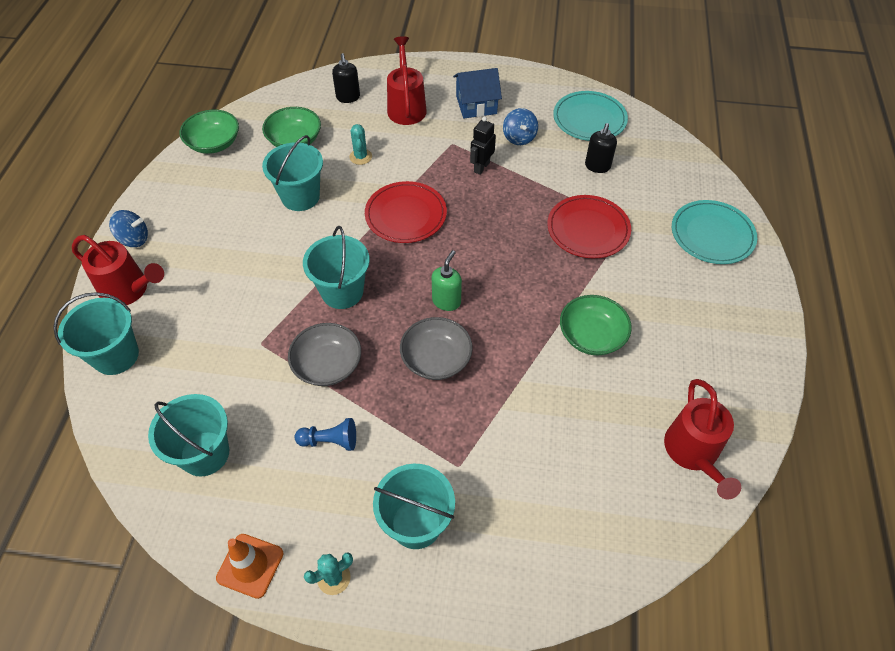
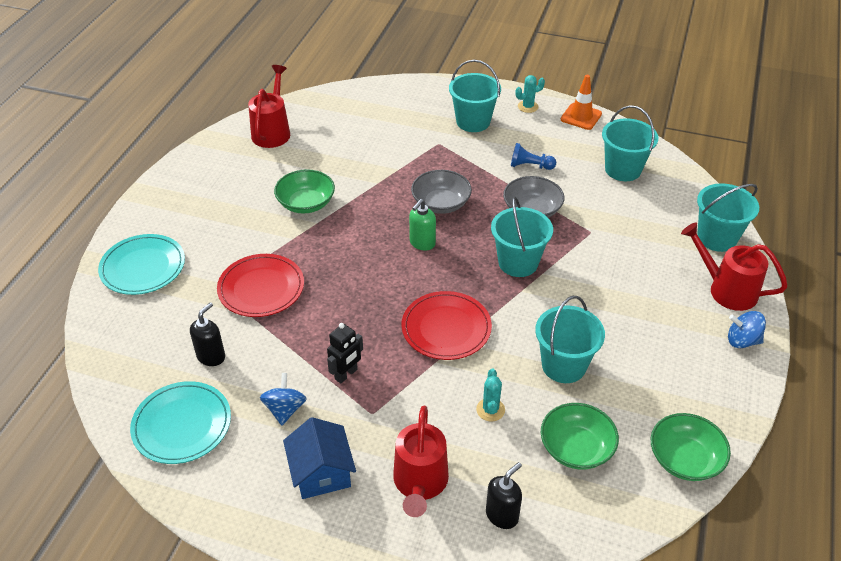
camera: 170 degrees left, 10 degrees down
black soap dispenser [332,53,360,103] -> black soap dispenser turned 45 degrees clockwise [486,462,522,529]
blue house [453,68,502,118] -> blue house turned 75 degrees clockwise [283,417,356,499]

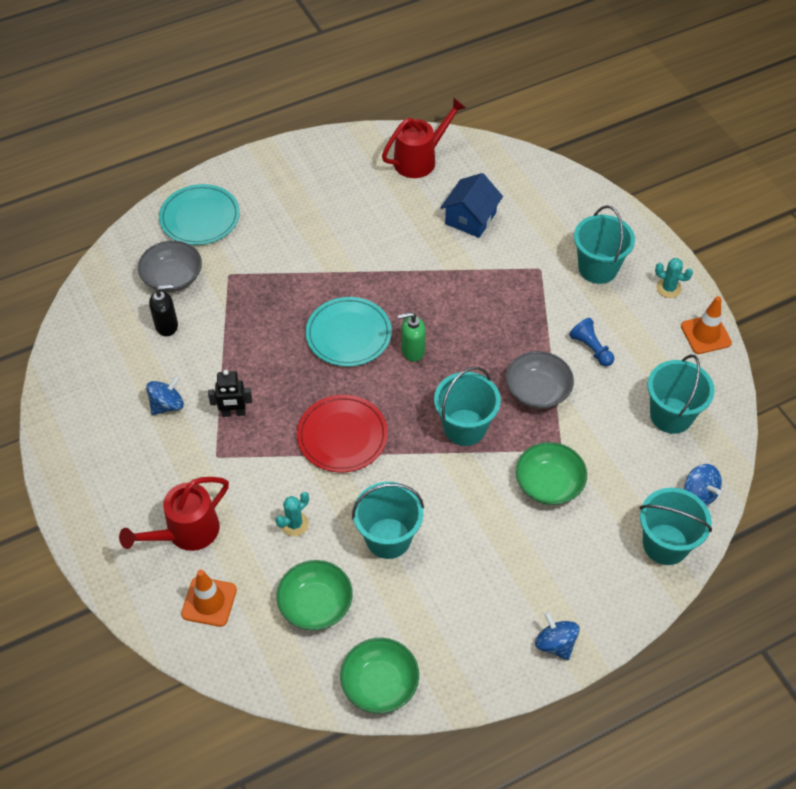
camera: 45 degrees right, 10 degrees up
turquoise plate [130,381,231,464] -> turquoise plate moved to [306,297,392,367]
red plate [217,254,304,317] -> none
green bowl [274,169,335,213] -> green bowl moved to [516,442,587,505]
blue house [283,417,356,499] -> blue house moved to [440,173,503,238]
grey bowl [411,170,472,214] -> grey bowl moved to [138,240,202,292]
black soap dispenser [486,462,522,529] -> orange traffic cone [181,569,237,627]
red watering can [681,223,788,311] -> none
none -> blue spinning top [684,464,722,506]

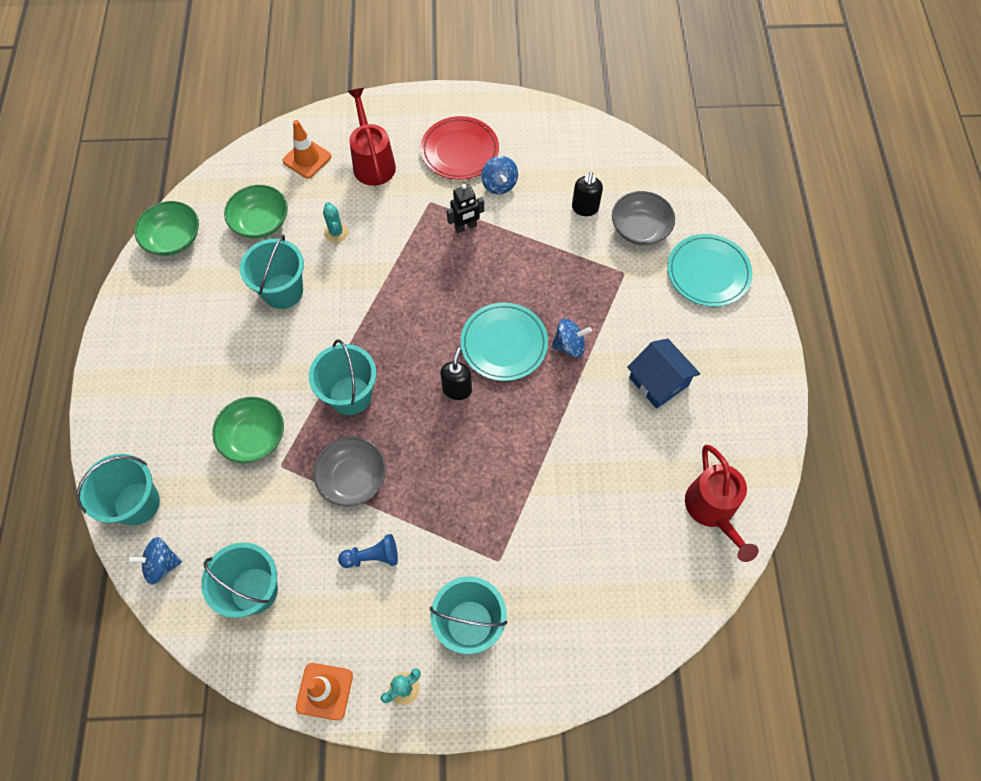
camera: 115 degrees right, 10 degrees up
black robot [208,370,252,417] -> black robot turned 135 degrees counterclockwise [447,184,484,233]
red plate [297,395,388,472] -> red plate moved to [421,116,499,180]
green soap dispenser [398,312,426,362] -> black soap dispenser [440,348,472,400]
blue house [440,173,503,238] -> blue house moved to [627,339,700,409]
blue spinning top [535,612,580,660] -> blue spinning top moved to [551,319,592,357]

